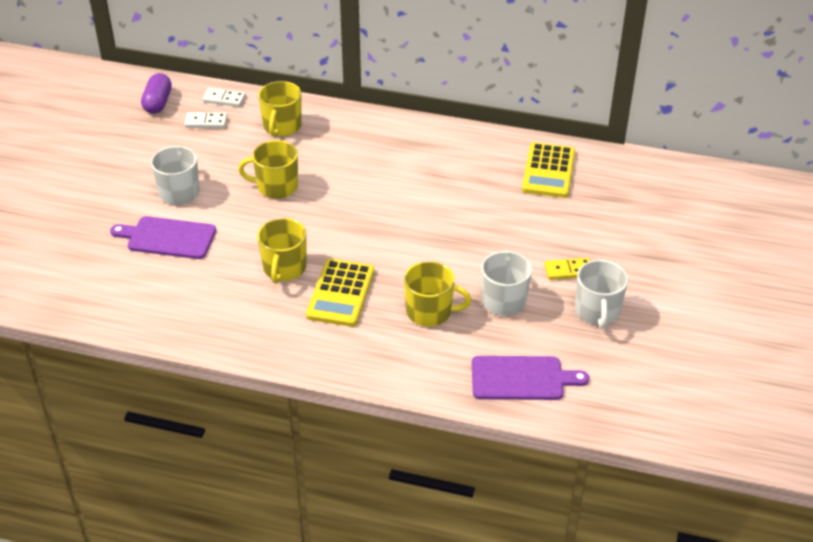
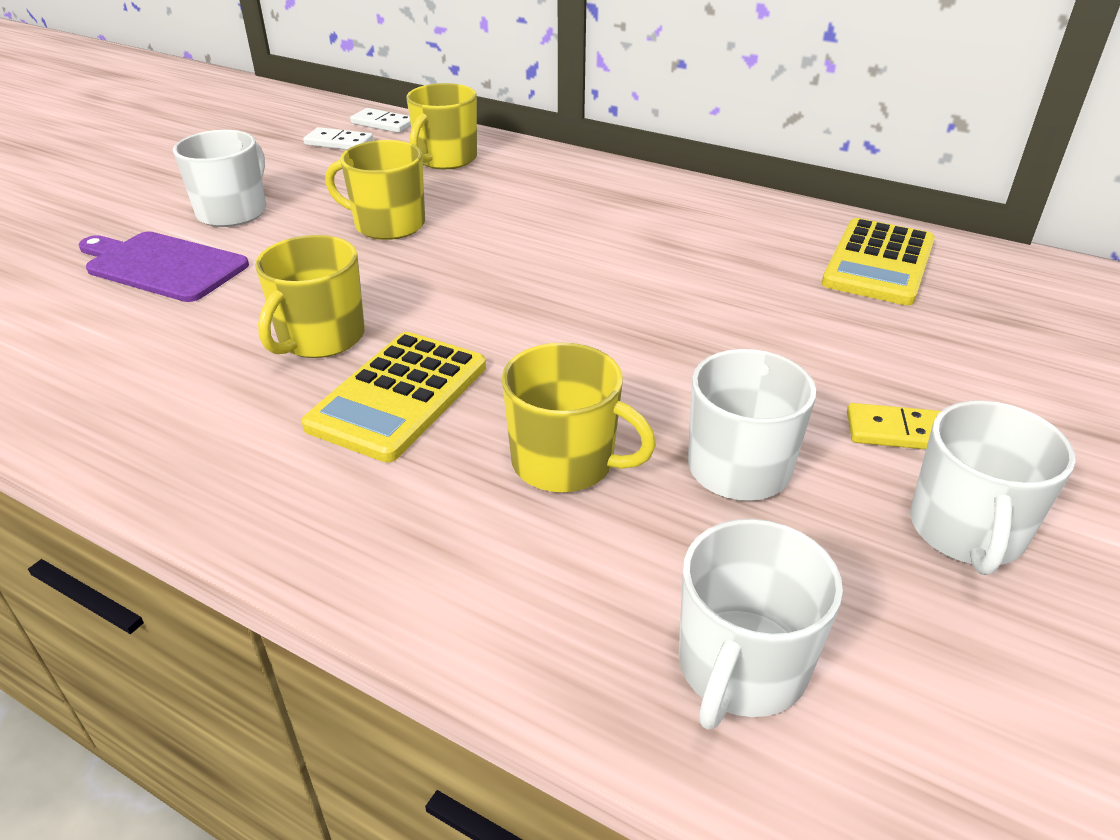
camera: 15 degrees right, 5 degrees down
purple capsule [141,73,172,114] -> none
purple cutting board [472,356,589,400] -> white mug [679,519,843,730]

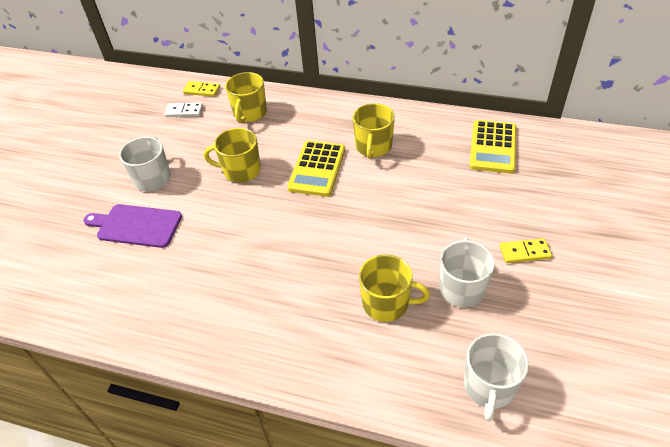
camera: 10 degrees left, 10 degrees up
yellow mug [255,235,365,358] -> yellow mug moved to [353,103,395,159]
yellow calculator [301,332,486,462] -> yellow calculator moved to [287,141,345,197]
white domino [350,108,411,133] -> yellow domino [183,81,220,97]
white mug [910,400,1076,575] -> none

